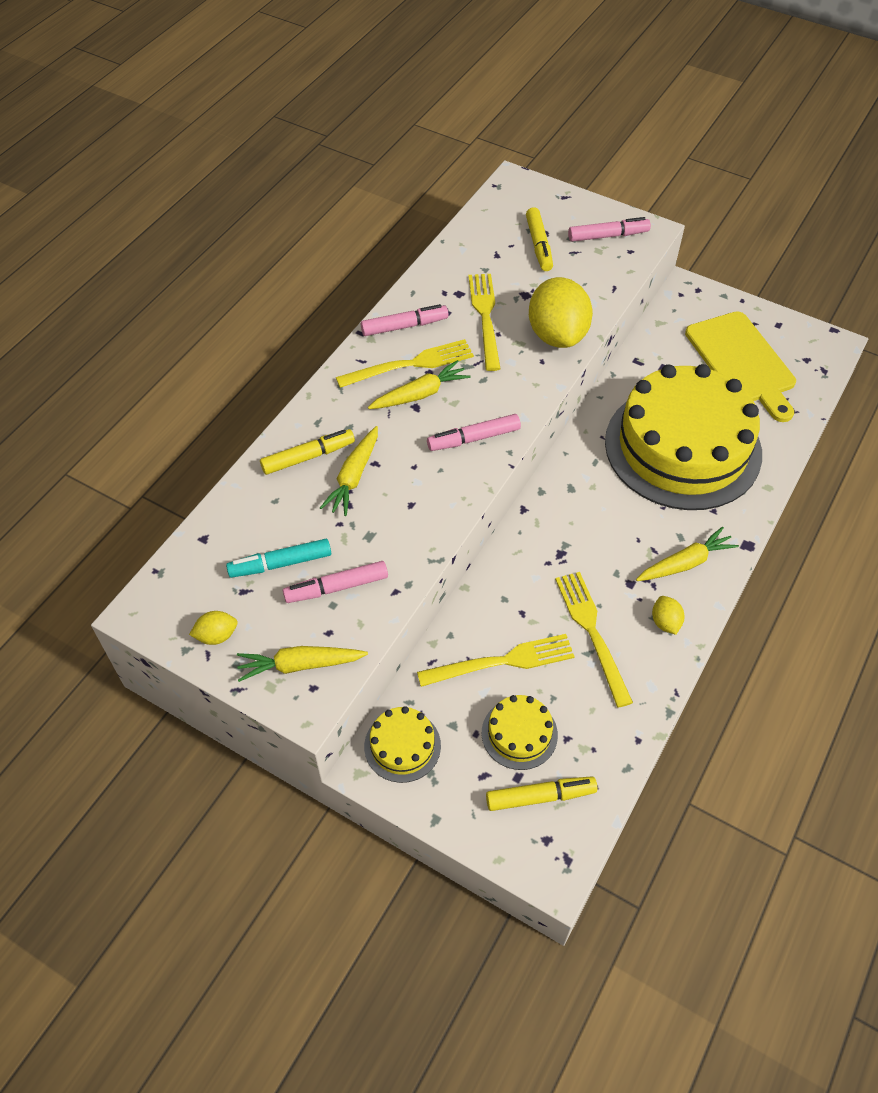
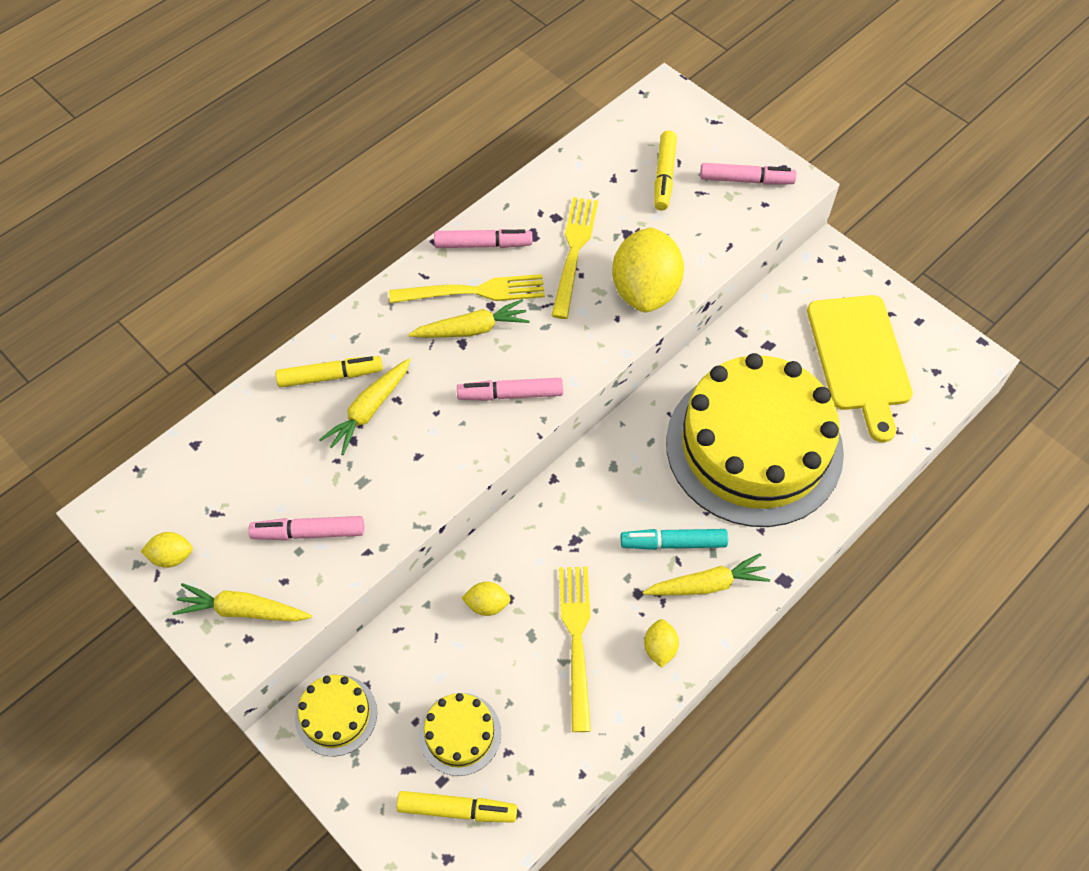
camera: 15 degrees right, 5 degrees up
turquoise marker [226,539,331,578] -> turquoise marker moved to [620,529,728,550]
yellow fork [417,634,575,687] -> none
none -> yellow lemon [462,582,511,616]

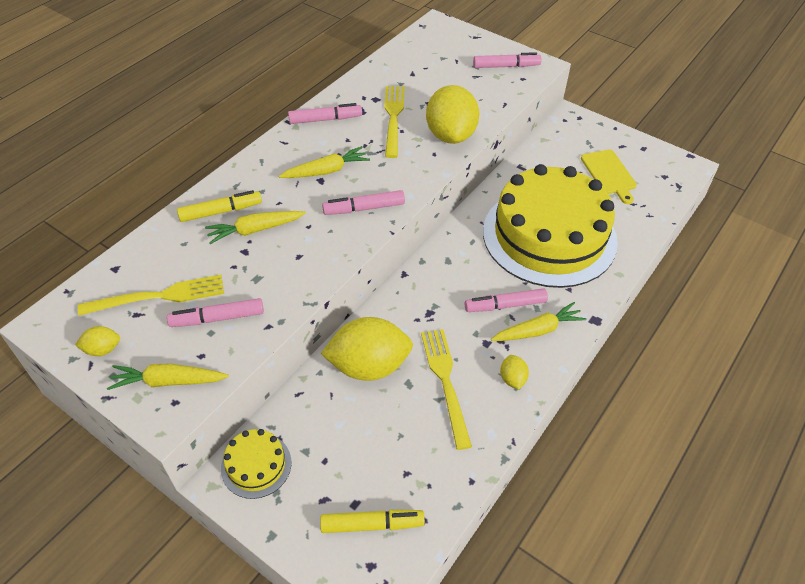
camera: 10 degrees left, 10 degrees down
yellow carrot [319,358,411,455] -> yellow carrot turned 45 degrees clockwise [205,211,306,244]
yellow fork [389,274,545,303] -> yellow fork moved to [78,275,224,316]
yellow cake [419,693,501,776] -> none
yellow lemon [462,582,511,616] -> yellow lemon [321,317,413,381], size x2.26
turquoise marker [620,529,728,550] -> pink marker [465,288,548,312]
yellow marker [654,131,677,210] -> none
yellow cutting board [807,295,913,442] -> yellow cutting board [581,150,637,204], size x0.63

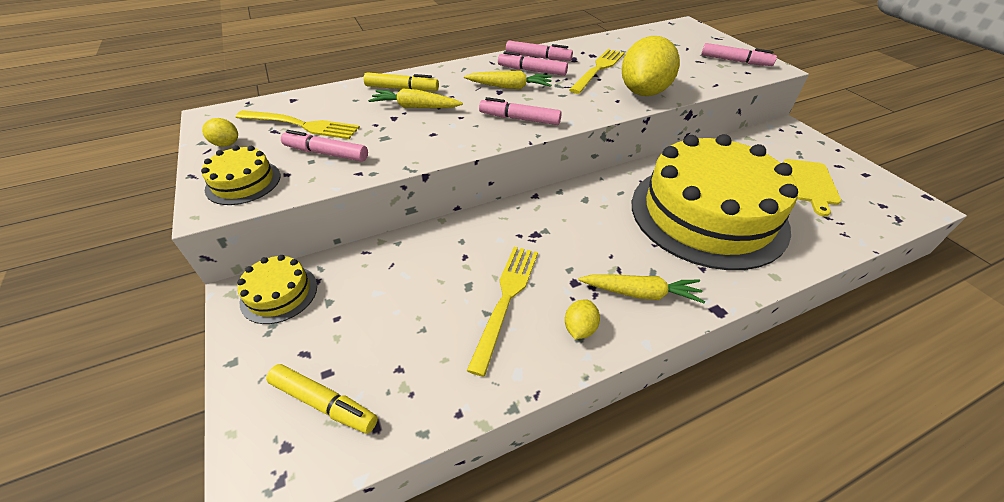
camera: 30 degrees right, 5 degrees down
yellow carrot [107,363,229,390] -> yellow cake [201,145,280,205]
yellow lemon [321,317,413,381] -> none
pink marker [465,288,548,312] -> pink marker moved to [498,51,568,76]

